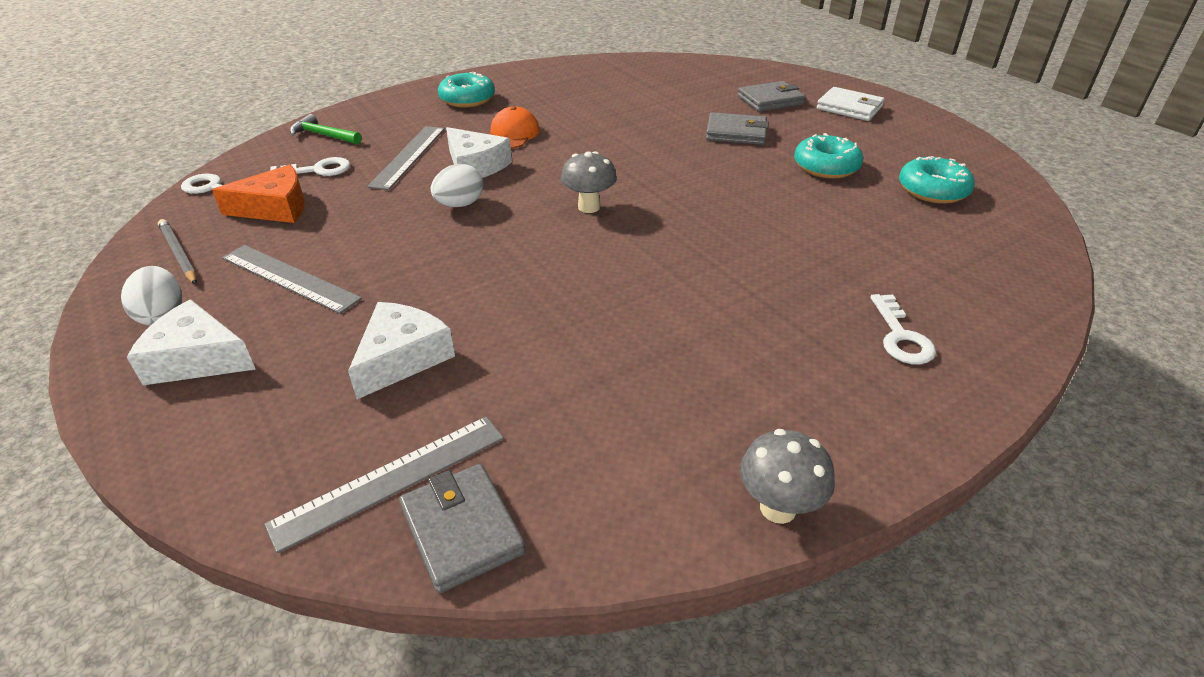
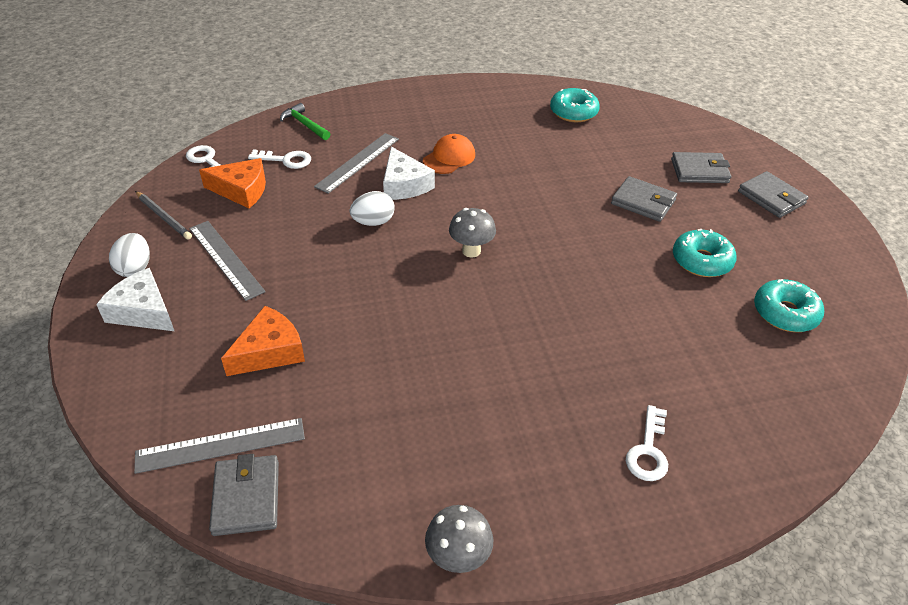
camera: 20 degrees right, 5 degrees up
grey pencil [158,219,197,284] -> grey pencil turned 150 degrees clockwise [135,191,192,240]
white cheese [348,302,455,399] -> orange cheese [221,306,305,376]
turquoise donut [438,72,495,107] -> turquoise donut moved to [550,88,600,122]
white wallet [817,87,884,121] -> grey wallet [738,171,809,218]

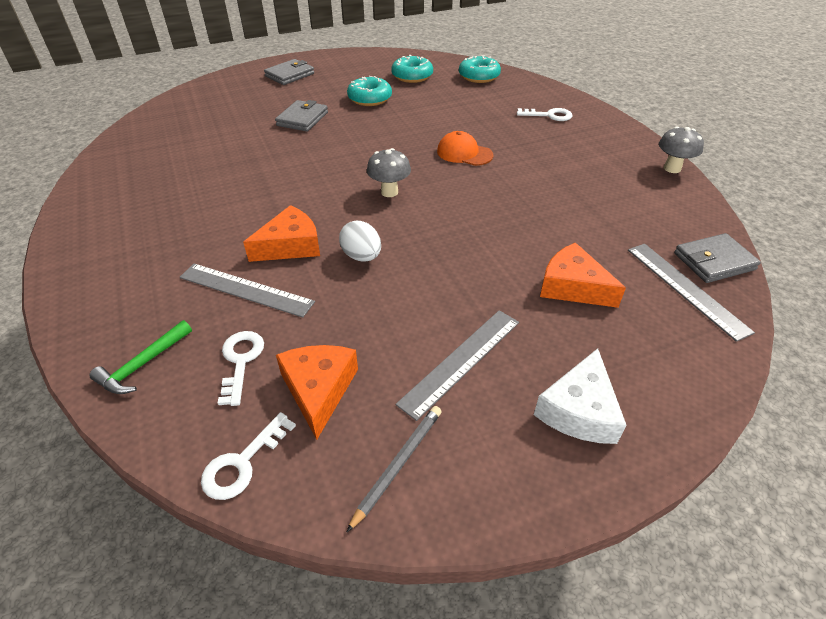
camera: 100 degrees left, 0 degrees up
white egg [109,233,150,277] -> none
white cheese [383,147,435,200] -> orange cheese [243,205,320,262]
orange cap [423,134,475,174] -> orange cap moved to [437,131,493,166]
turquoise donut [550,88,600,122] -> turquoise donut moved to [459,55,501,83]
grey wallet [671,152,731,183] -> none

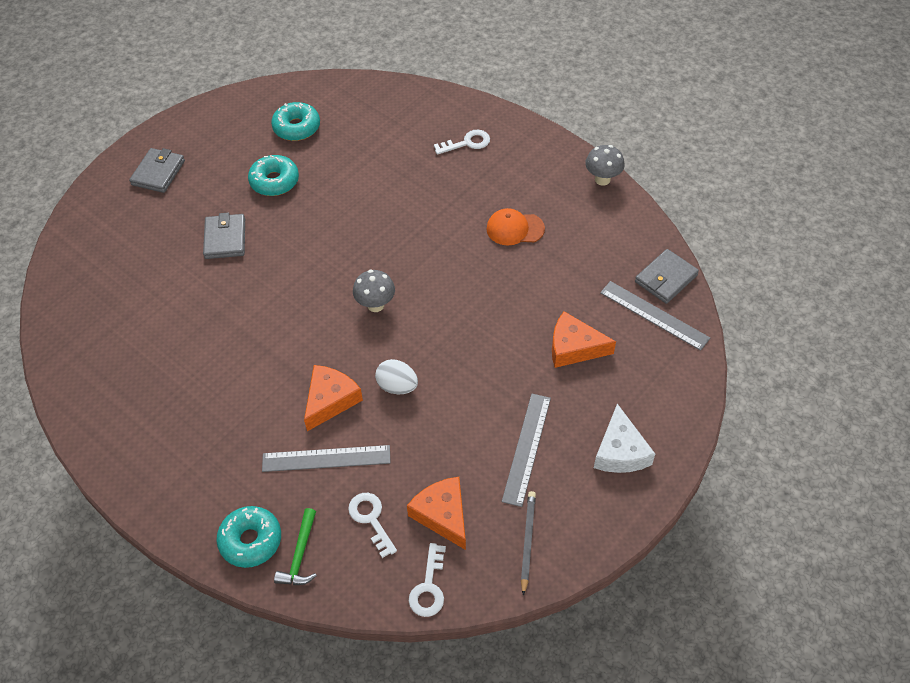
camera: 25 degrees left, 10 degrees up
orange cap [437,131,493,166] -> orange cap moved to [487,208,545,245]
turquoise donut [459,55,501,83] -> turquoise donut moved to [216,506,281,568]

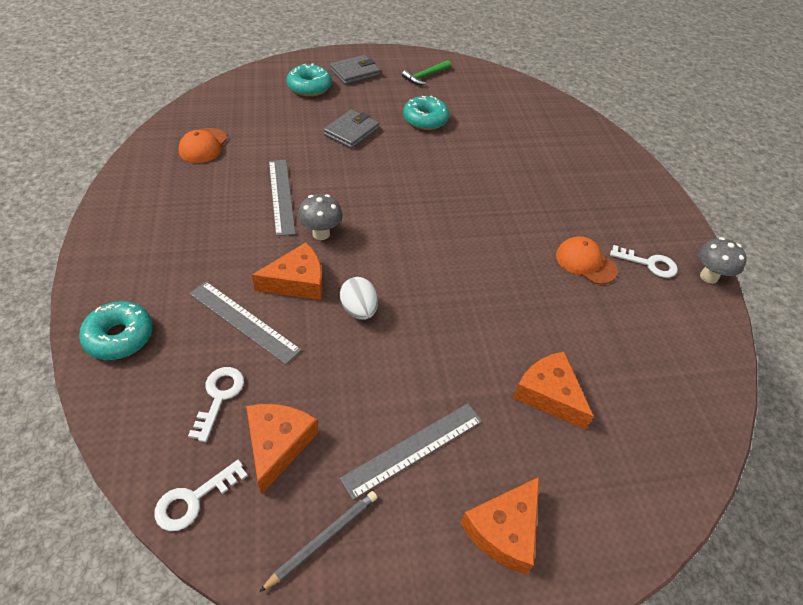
camera: 35 degrees right, 5 degrees down
turquoise donut [271,102,320,141] -> turquoise donut moved to [287,63,332,97]
green hammer [274,508,317,585] -> green hammer moved to [402,60,451,85]
grey mushroom [353,270,395,312] -> grey mushroom moved to [298,194,342,240]
white key [434,130,490,155] -> white key moved to [610,245,678,278]
white cheese [594,404,655,473] -> orange cheese [461,477,539,575]
grey ruler [600,281,710,351] -> grey ruler moved to [269,160,295,236]
grey wallet [635,249,699,304] -> none
none -> orange cap [178,128,227,163]

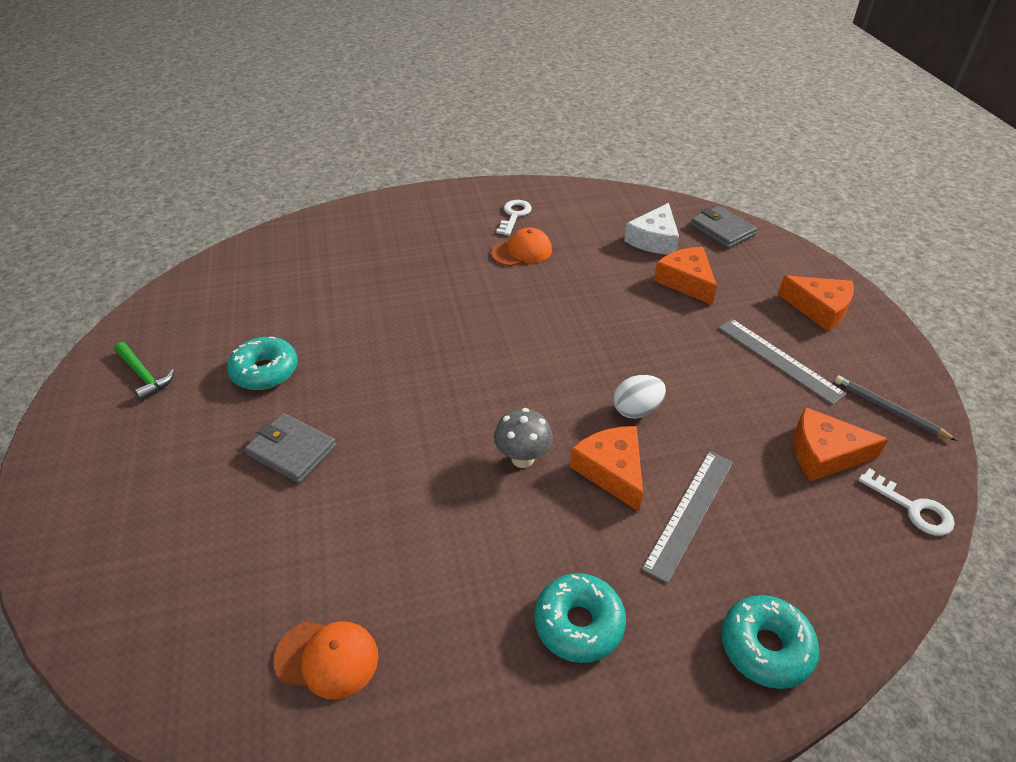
camera: 90 degrees left, 5 degrees down
white key [188,367,244,442] -> none
grey ruler [269,160,295,236] -> none
turquoise donut [287,63,332,97] -> turquoise donut moved to [534,573,626,663]
grey wallet [330,55,380,85] -> grey wallet moved to [690,206,757,249]
orange cheese [513,352,594,429] -> orange cheese turned 105 degrees clockwise [654,247,717,305]
orange cap [556,236,618,284] -> orange cap turned 150 degrees counterclockwise [491,228,552,266]
grey mushroom [698,237,747,284] -> none
none -> white cheese [624,203,679,254]

